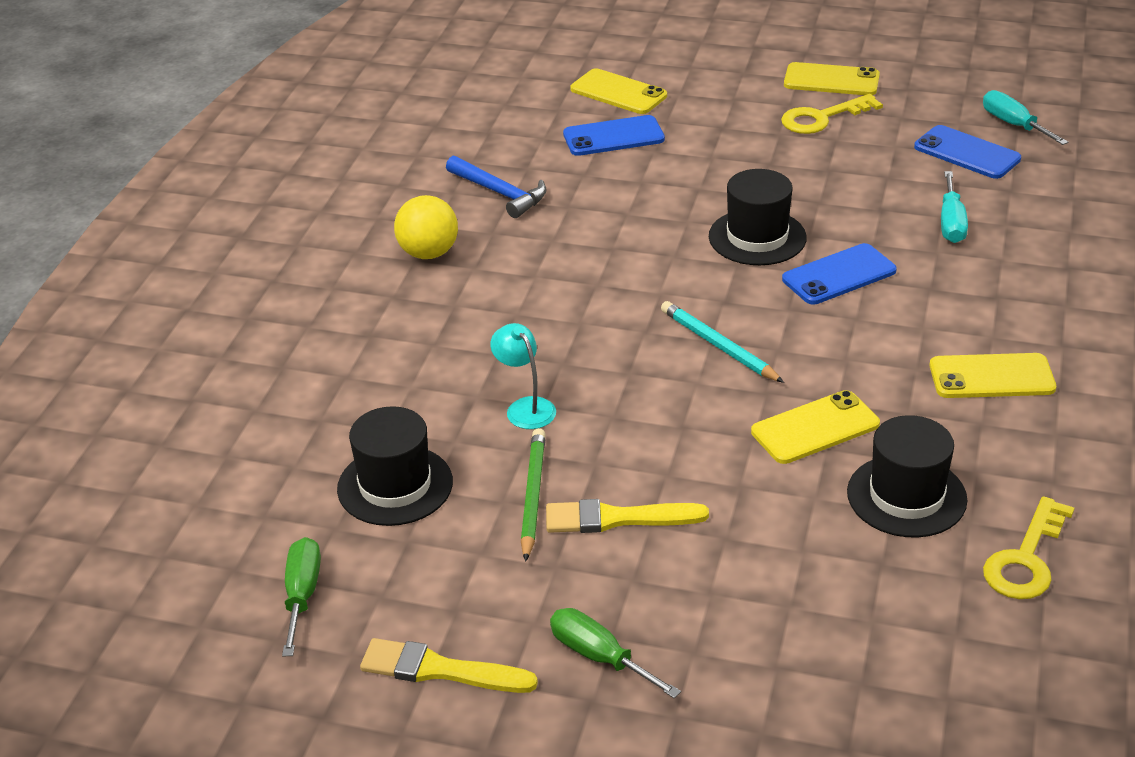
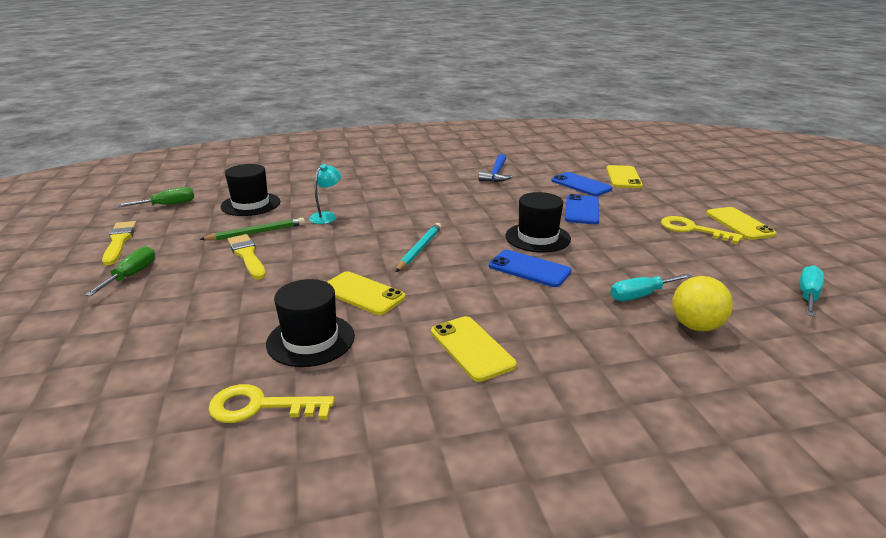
camera: 60 degrees right, 10 degrees down
yellow ball [394,195,458,259] -> yellow ball moved to [672,276,733,331]
blue phone [914,125,1021,179] -> blue phone moved to [565,194,599,224]

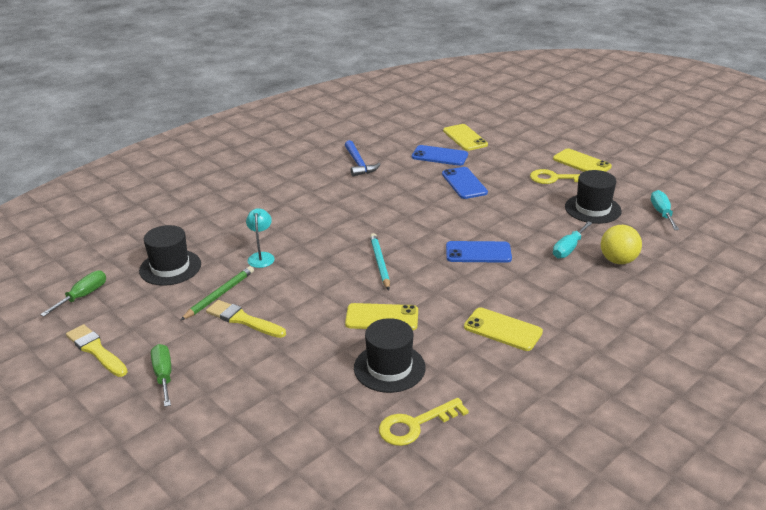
camera: 30 degrees left, 5 degrees up
black hat [506,192,571,253] -> black hat moved to [565,170,622,224]

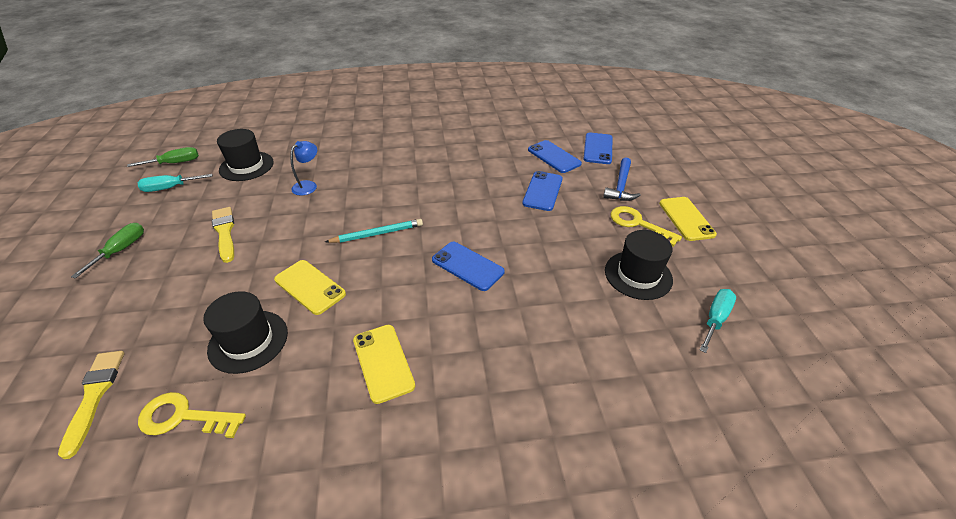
camera: 35 degrees right, 10 degrees up
yellow brush [66,324,128,377] -> yellow brush moved to [58,351,124,459]
green pencil [181,266,254,320] -> none
turquoise lamp [246,208,275,268] -> blue lamp [290,141,317,196]
blue hammer [345,140,381,177] -> blue hammer moved to [603,157,641,201]
turquoise pencil [370,233,390,290] -> turquoise pencil turned 45 degrees clockwise [325,219,423,243]
yellow phone [443,124,488,151] -> blue phone [583,132,613,164]
turquoise screwdriver [553,221,592,258] -> turquoise screwdriver moved to [138,174,213,192]
yellow ball [601,225,642,264] -> none

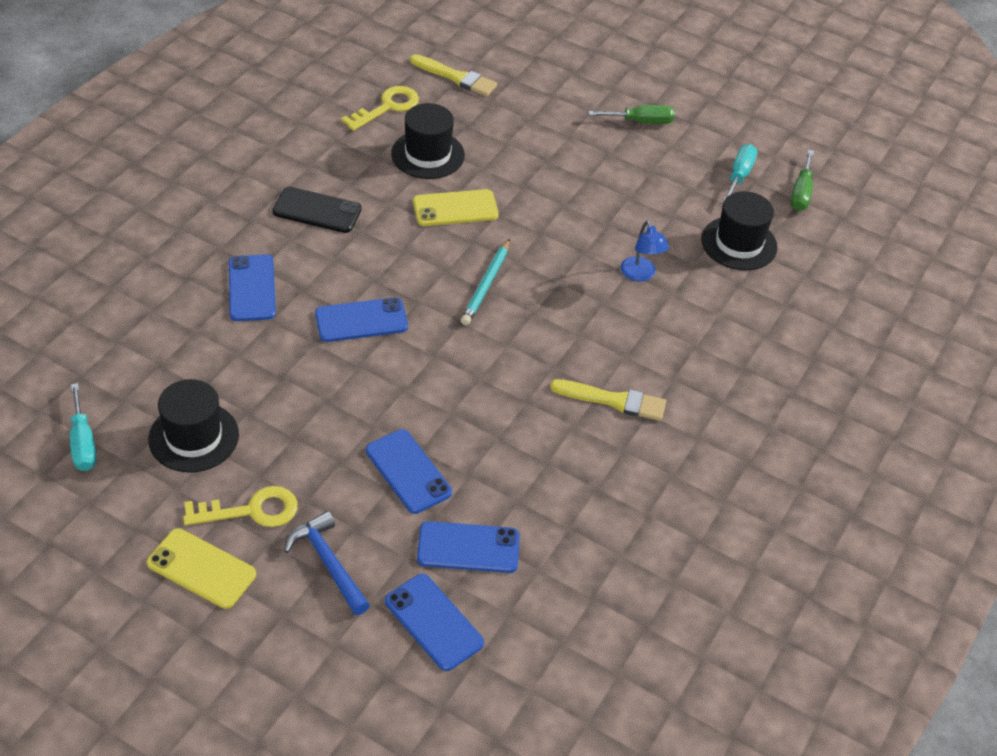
camera: 125 degrees right, 5 degrees up
green screwdriver [71,223,144,278] -> green screwdriver turned 60 degrees counterclockwise [589,105,675,124]
yellow brush [212,207,234,263] -> yellow brush moved to [550,379,666,421]
yellow phone [353,325,415,404] -> black phone [272,187,362,233]
none -> blue phone [229,254,276,321]

